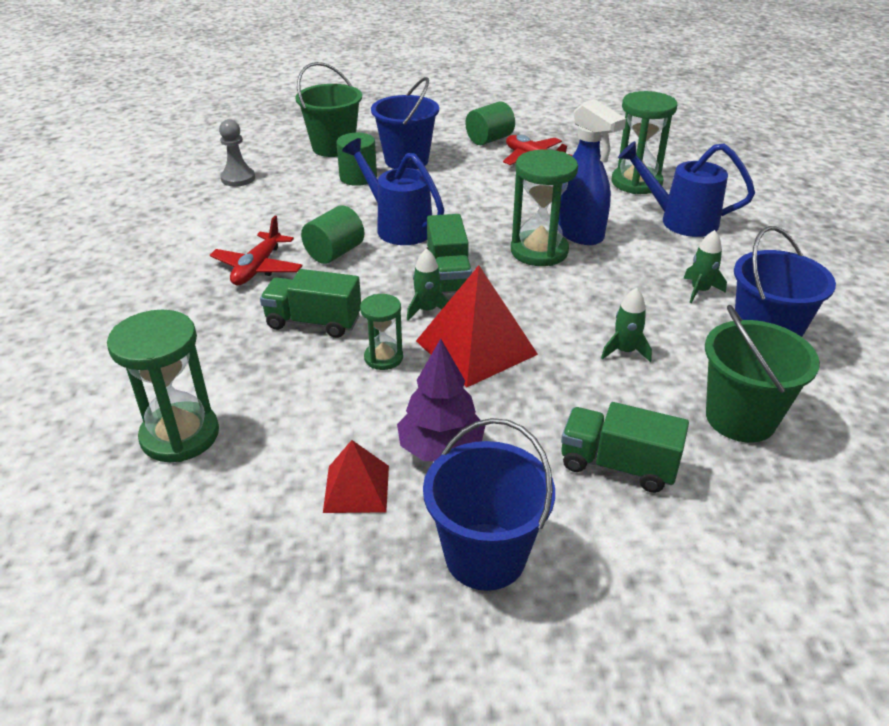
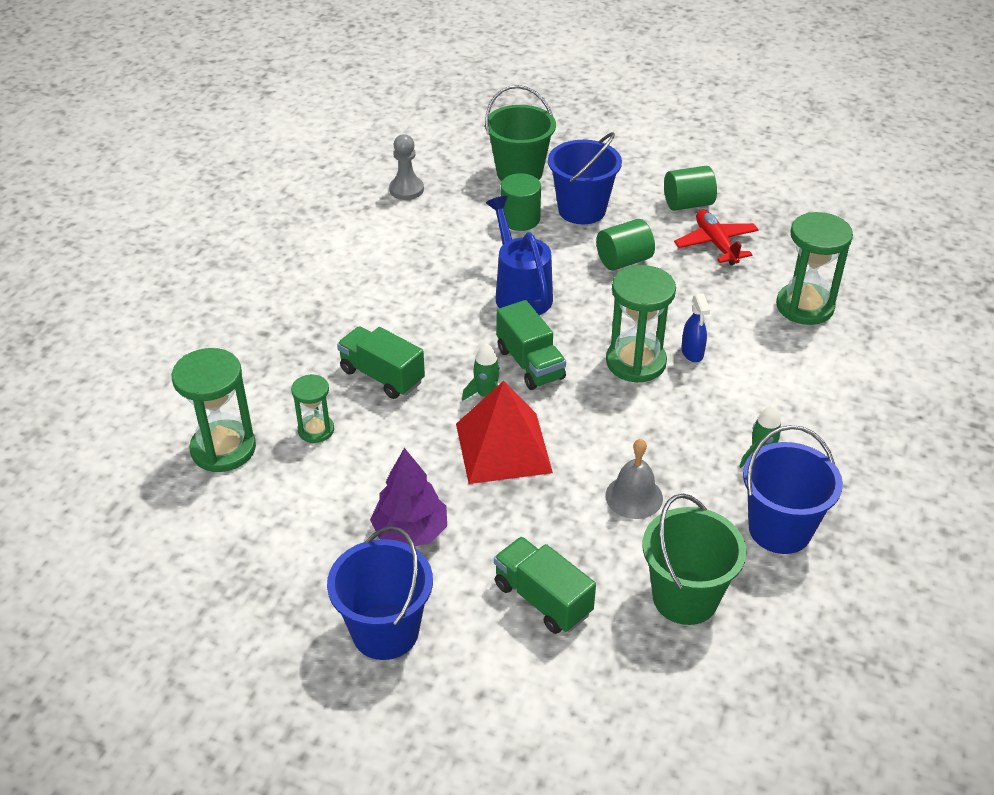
camera: 25 degrees right, 5 degrees up
red plane [210,216,302,285] -> none
green cylinder [301,205,364,264] -> green cylinder moved to [596,219,655,271]
red pyramid [323,440,389,513] -> none
green hourglass [360,294,403,370] -> green hourglass moved to [291,374,334,443]
green truck [427,214,472,293] -> green truck turned 45 degrees counterclockwise [497,300,566,390]
blue spray bottle [559,99,626,245] -> blue spray bottle [681,293,710,362], size x0.51
green rocket [601,288,652,362] -> grey bell [605,439,663,519]
blue watering can [618,141,755,237] -> none

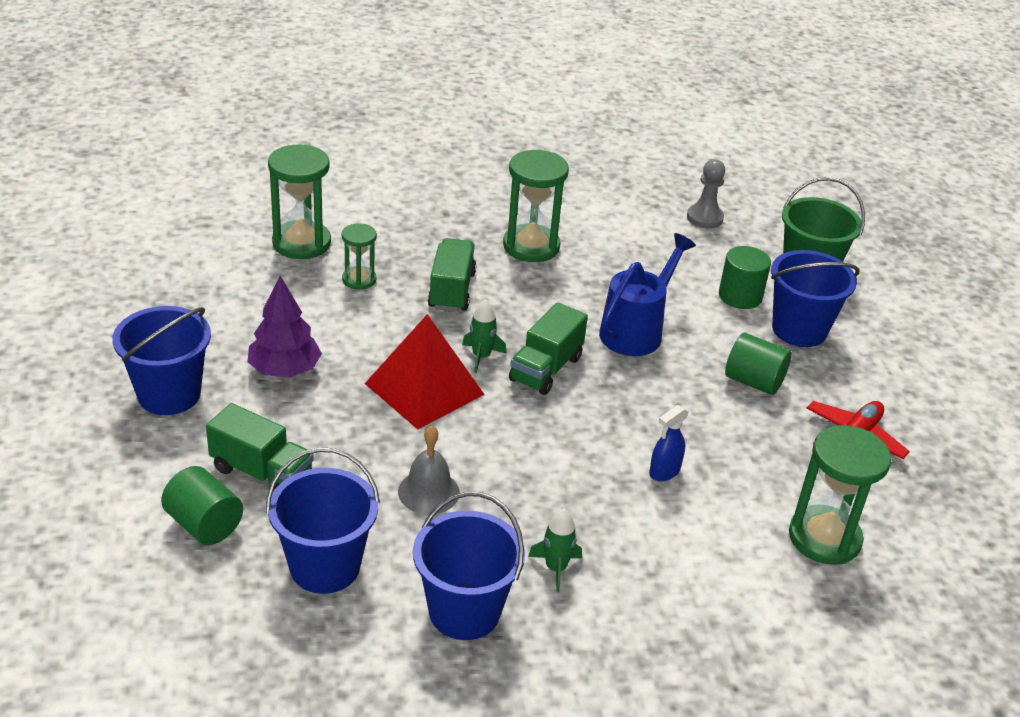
camera: 55 degrees right, 5 degrees down
green truck [494,537,596,634] -> green truck turned 105 degrees clockwise [206,403,314,492]
green hourglass [606,265,676,383] -> green hourglass moved to [503,149,569,262]
green bucket [643,494,747,625] -> blue bucket [266,447,380,594]
green cylinder [664,166,717,211] -> green cylinder moved to [161,466,243,545]

